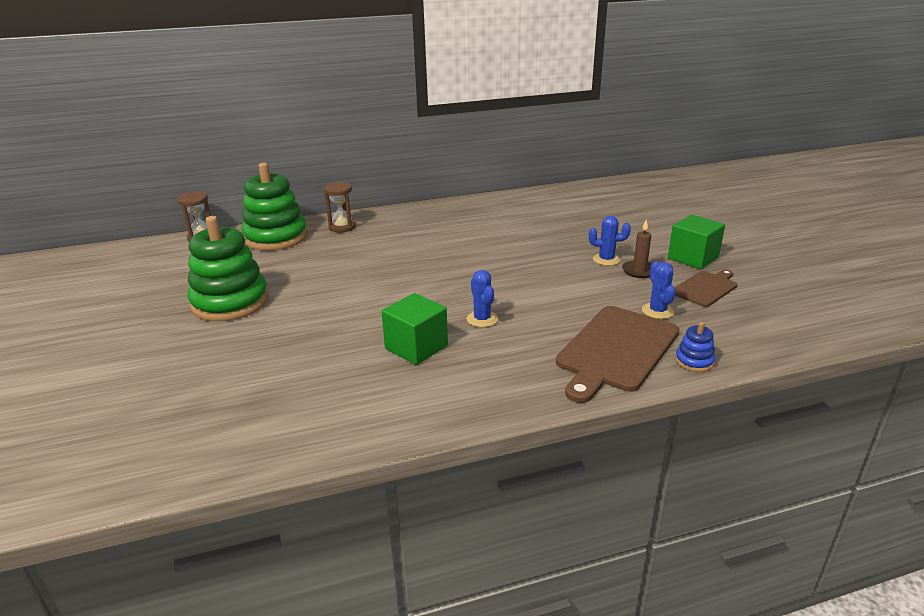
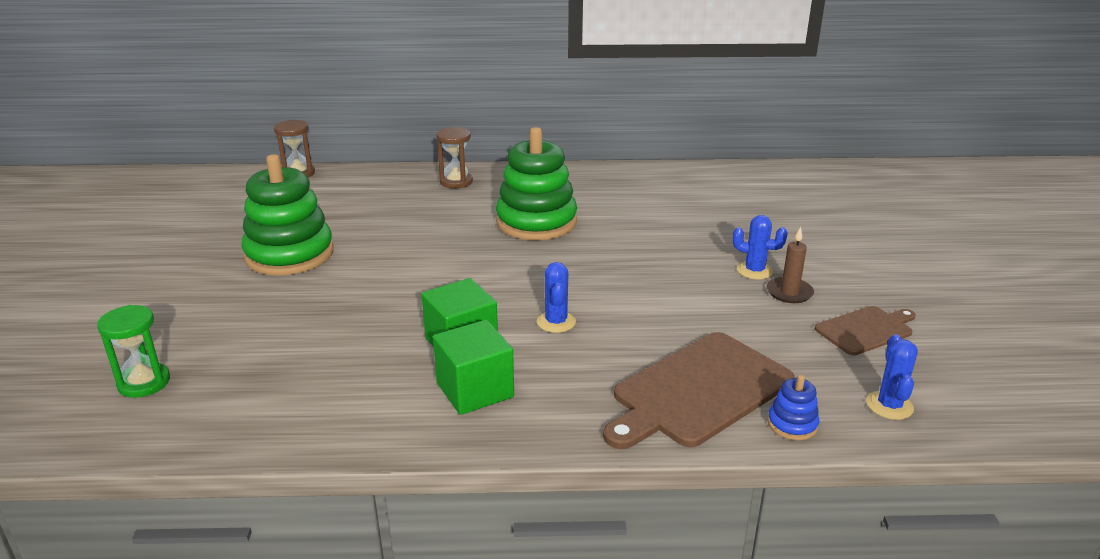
camera: 15 degrees right, 0 degrees up
green stacking toy [241,162,307,251] -> green stacking toy moved to [496,127,577,240]
blue cactus [642,261,676,319] -> blue cactus moved to [866,334,918,420]
green cube [668,215,725,269] -> green cube moved to [433,320,514,415]
none -> green hourglass [97,305,170,398]

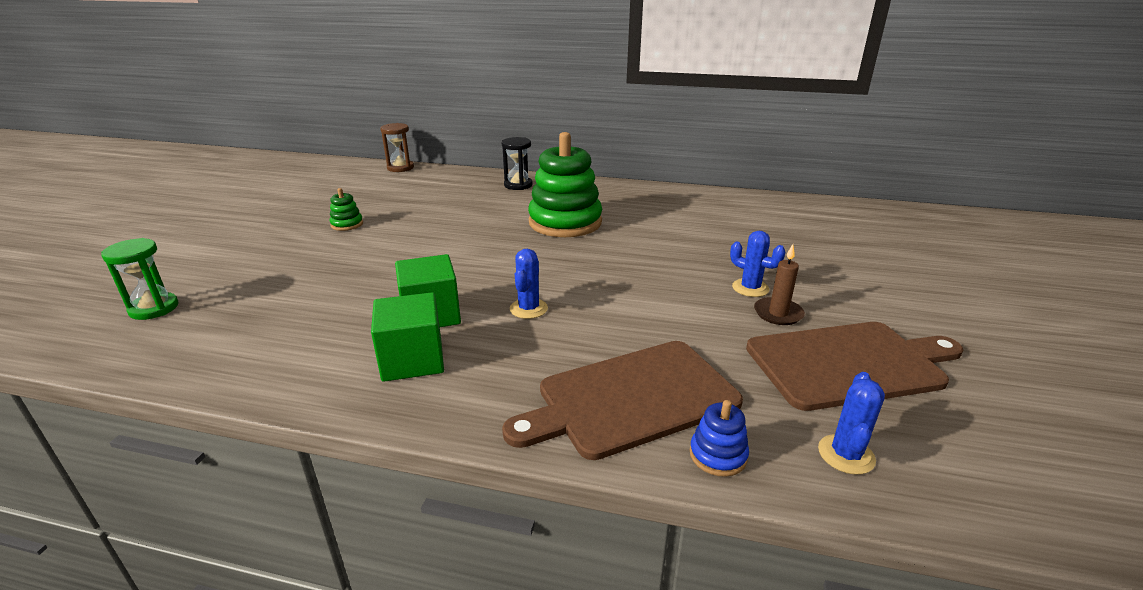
camera: 15 degrees right, 0 degrees up
green stacking toy [241,154,334,276] -> green stacking toy [329,188,363,231], size x0.42
brown hourglass [436,127,473,188] -> black hourglass [502,137,533,190]
brown cutting board [815,306,916,355] -> brown cutting board [746,322,963,411], size x1.77

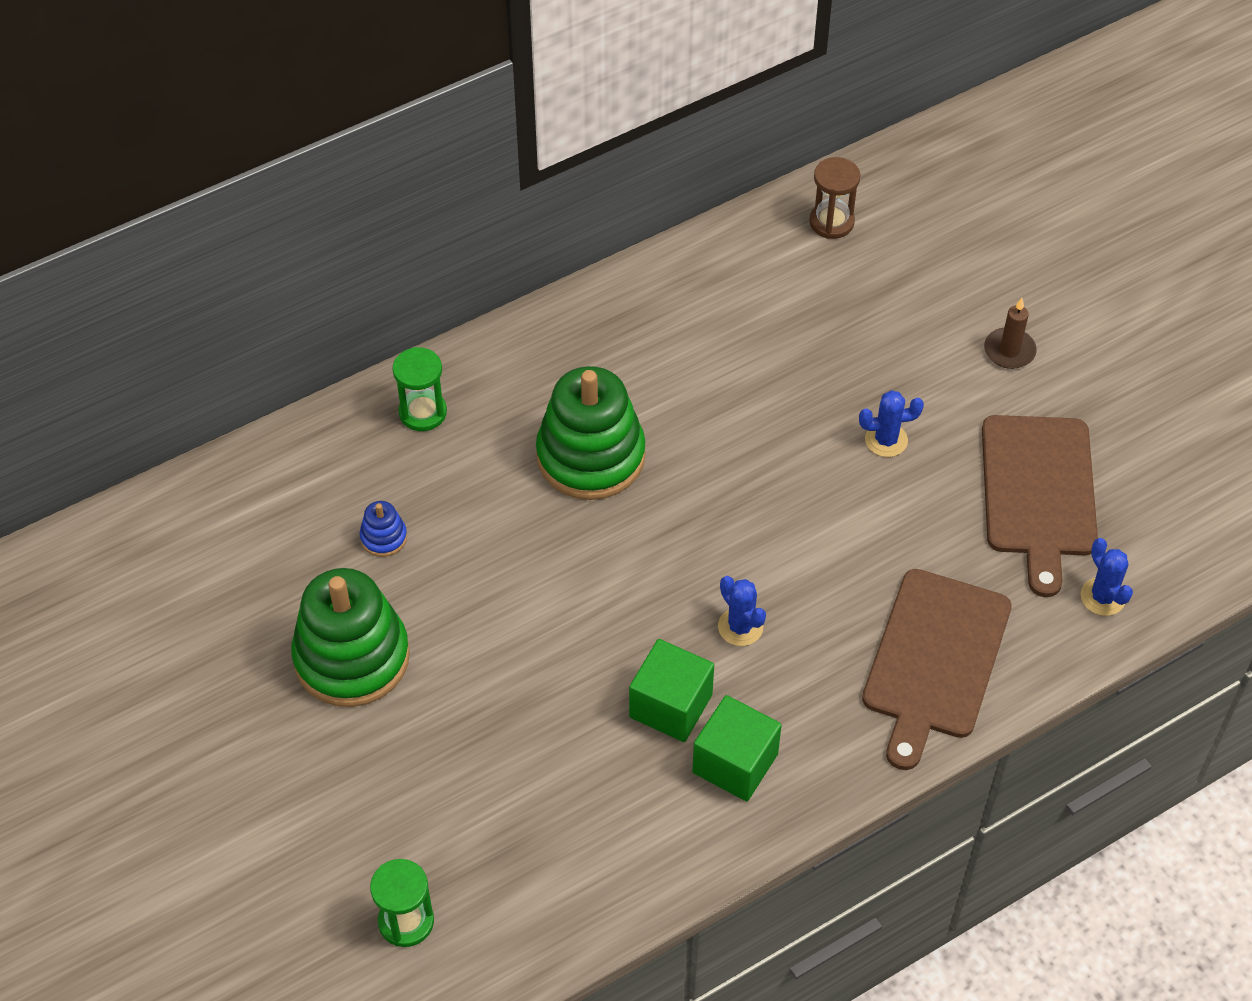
camera: 45 degrees left, 25 degrees up
green stacking toy [329,188,363,231] -> green stacking toy [291,568,410,707], size x2.38
brown hourglass [380,123,414,172] -> brown hourglass moved to [809,157,860,239]
black hourglass [502,137,533,190] -> green hourglass [393,347,447,431]
blue stacking toy [690,400,749,477] -> blue stacking toy moved to [360,501,407,557]
brown cutting board [746,322,963,411] -> brown cutting board turned 150 degrees clockwise [982,415,1098,597]
brown candle [754,244,805,325] -> brown candle moved to [984,298,1037,369]

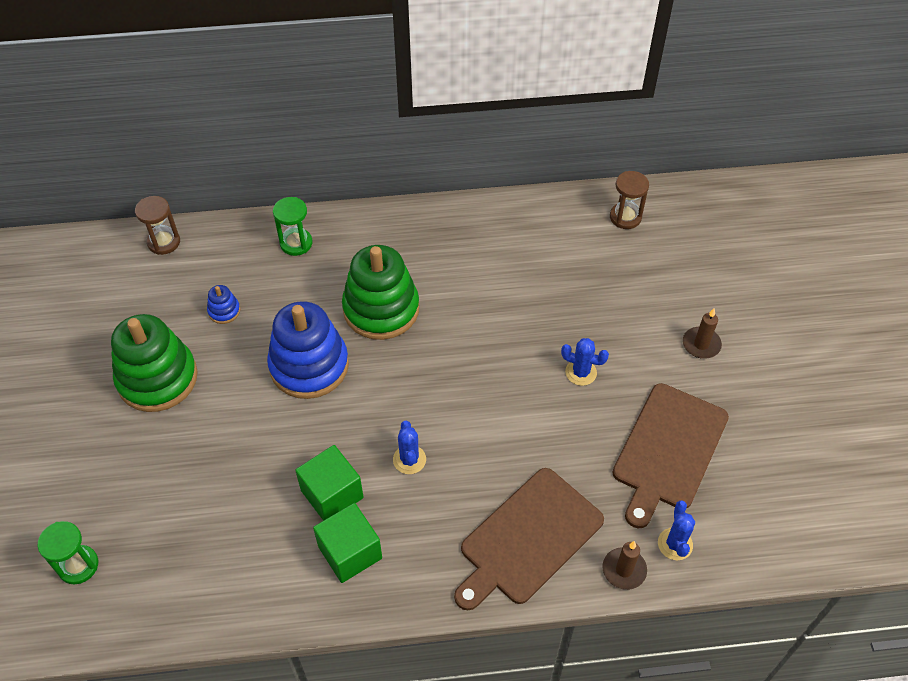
camera: 25 degrees right, 0 degrees up
none -> brown hourglass [135,196,180,255]
none -> blue stacking toy [267,301,349,399]
none -> brown candle [602,541,647,590]

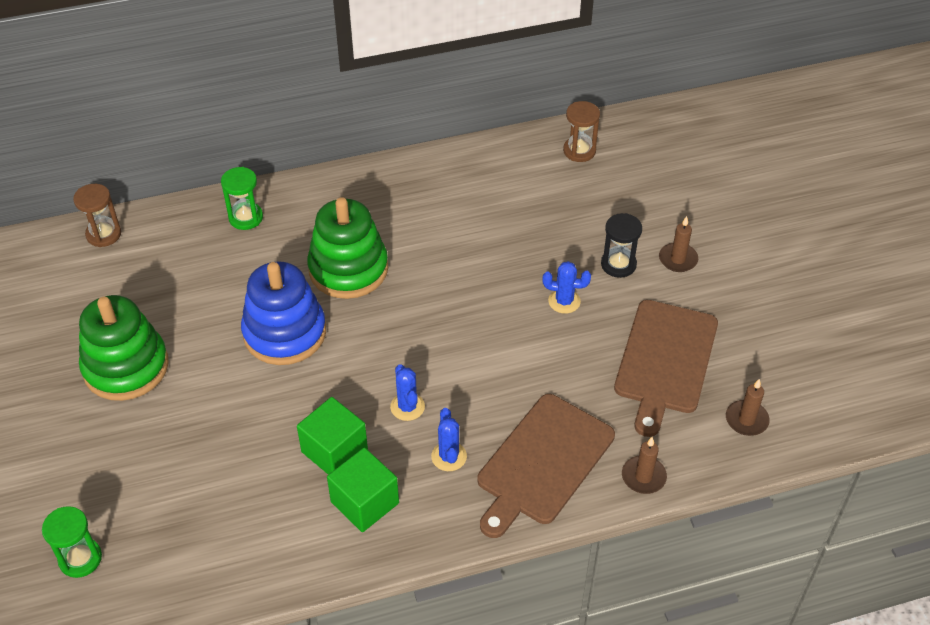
camera: 10 degrees left, 5 degrees down
blue stacking toy [207,285,240,324] -> none
blue cactus [658,501,695,560] -> blue cactus moved to [431,408,467,471]
none -> black hourglass [601,213,642,278]
none -> brown candle [726,379,770,436]

